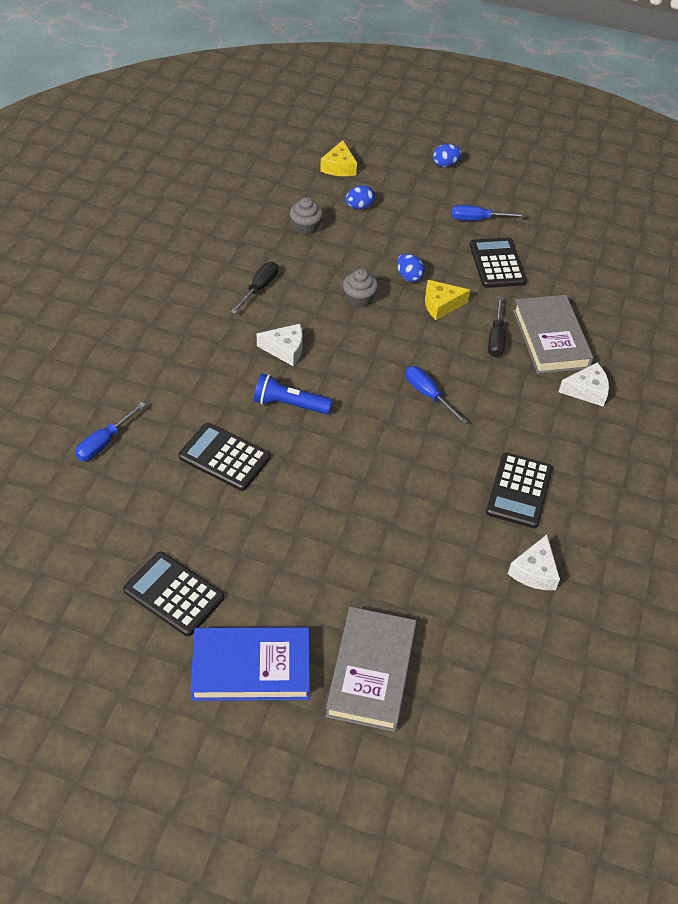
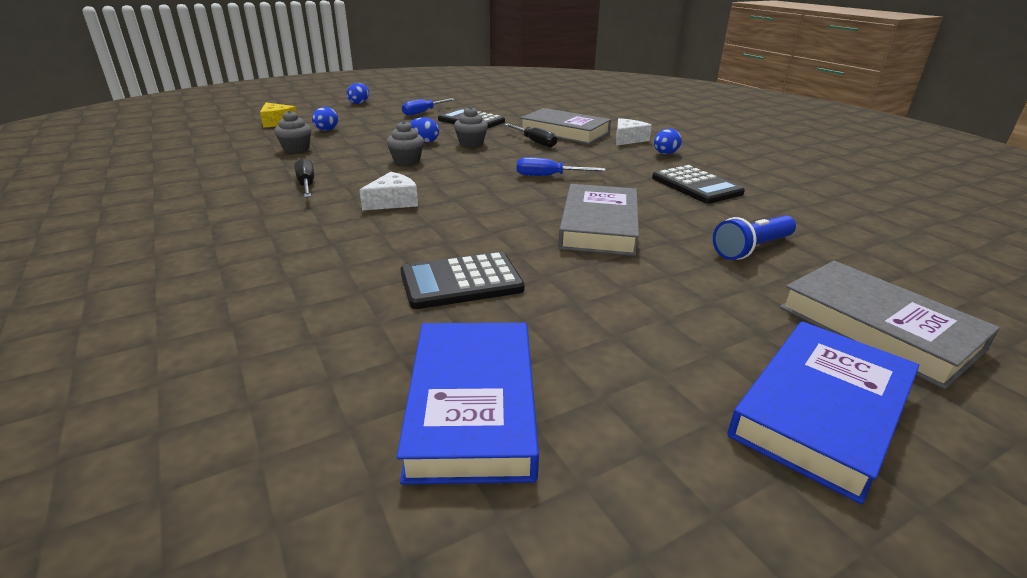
camera: 45 degrees left, 20 degrees down
blue screwdriver [75,402,146,461] -> none
black calculator [123,552,224,636] -> none
blue flashlight [254,373,332,414] -> blue flashlight moved to [713,216,796,260]
yellow cheese [425,280,470,320] -> grey cupcake [454,106,488,147]
white cheese [508,534,560,590] -> none
none -> blue book [397,323,539,485]
none -> grey book [558,184,639,256]
none -> blue egg [654,128,682,154]

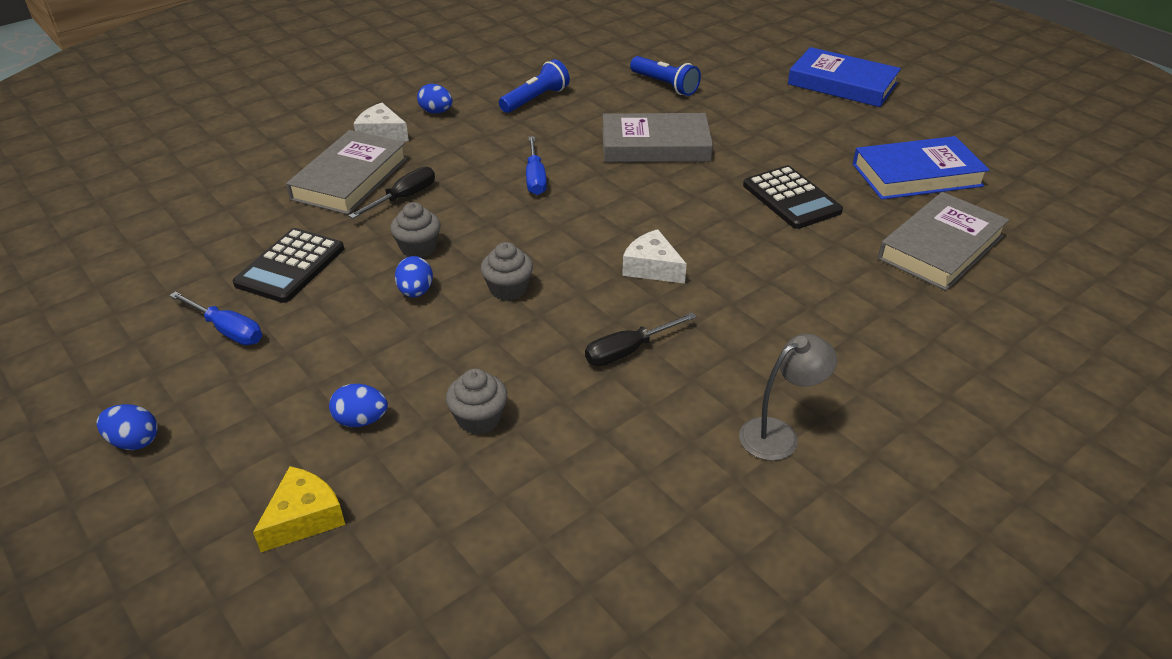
camera: 100 degrees left, 10 degrees up
black calculator [652,165,745,204] -> blue flashlight [499,59,570,113]
grey book [780,261,1000,389] -> grey book moved to [878,192,1009,291]
none -> grey lamp [739,334,837,461]

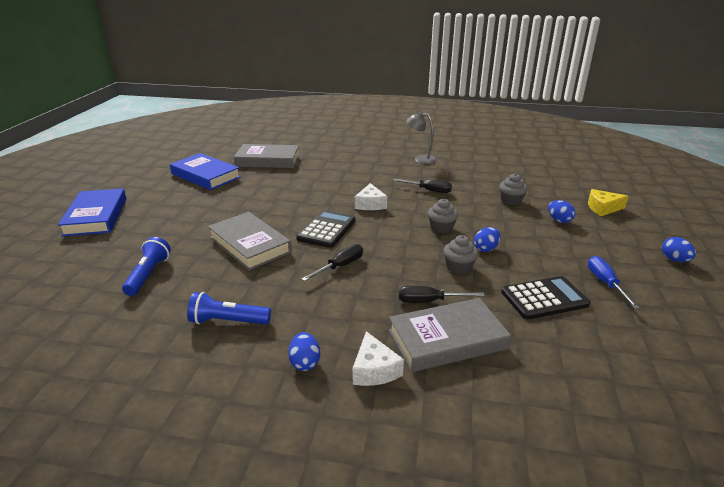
camera: 130 degrees left, 10 degrees down
blue screwdriver [526,136,547,195] -> black screwdriver [302,244,363,281]
black calculator [743,166,843,229] -> black calculator moved to [296,210,355,248]

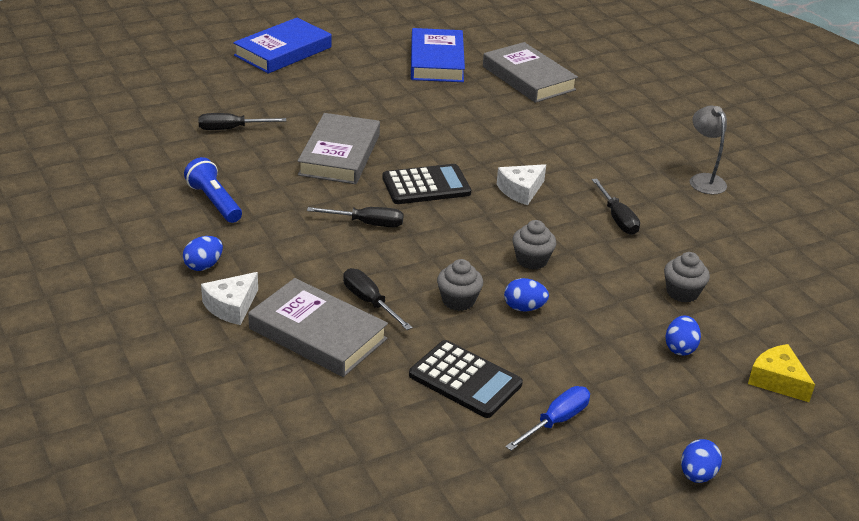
camera: 50 degrees right, 5 degrees up
blue flashlight [122,237,171,296] -> black screwdriver [198,113,286,130]

